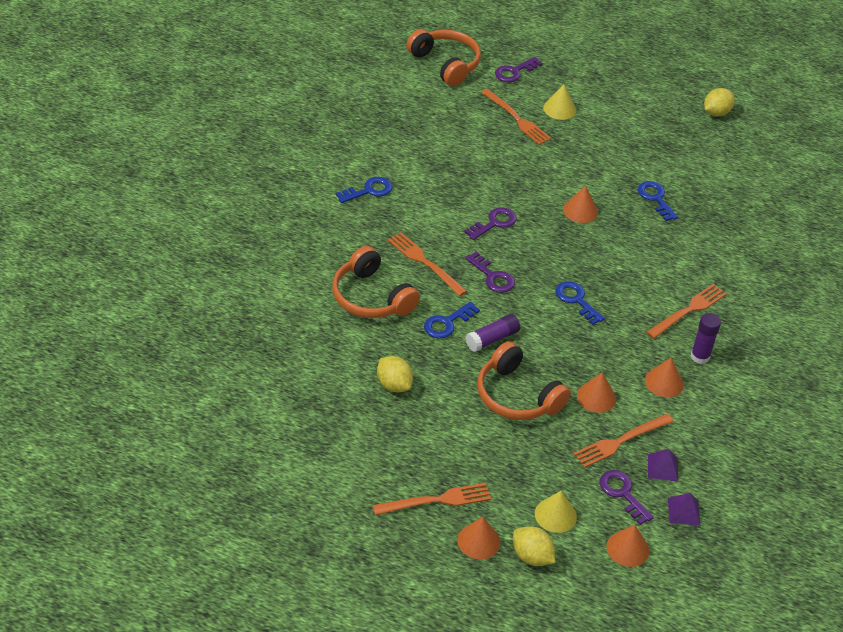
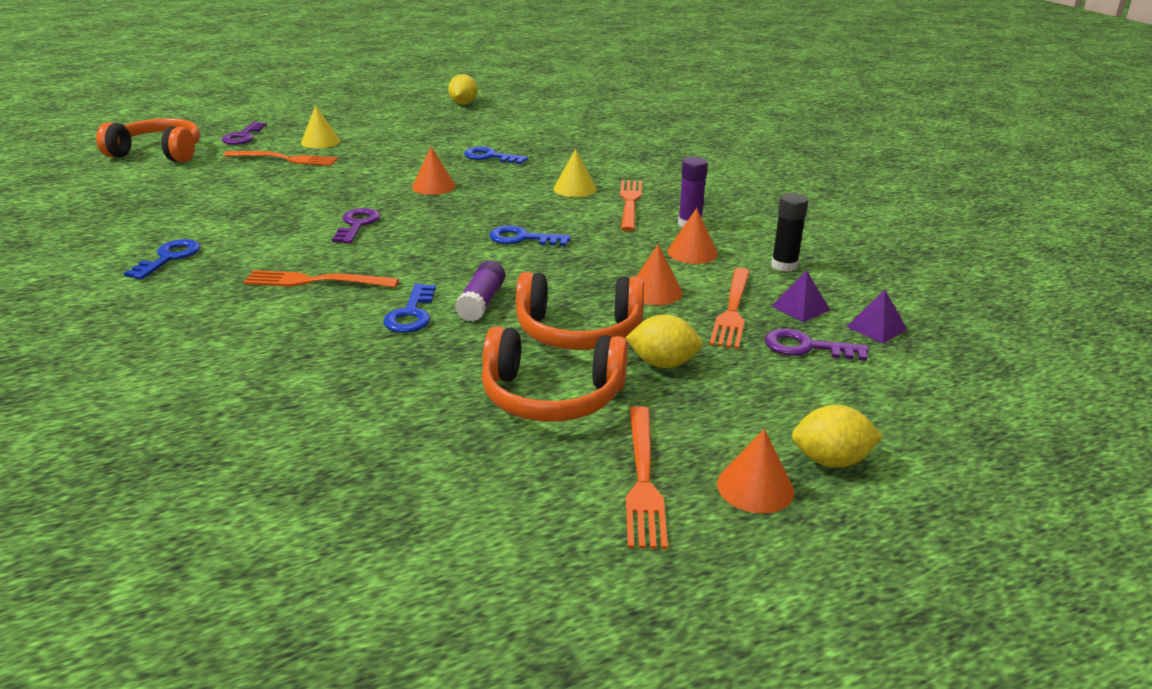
camera: 40 degrees left, 15 degrees down
orange headphones [332,246,420,318] -> orange headphones moved to [482,326,628,422]
orange fork [372,483,492,515] -> orange fork turned 150 degrees clockwise [626,406,668,549]
yellow lemon [377,356,413,392] -> yellow lemon moved to [625,314,703,368]
purple key [465,251,515,293] -> none
yellow cone [535,491,577,533] -> yellow cone moved to [553,149,597,197]
orange cone [606,525,649,567] -> none
none -> black glue stick [771,193,808,272]

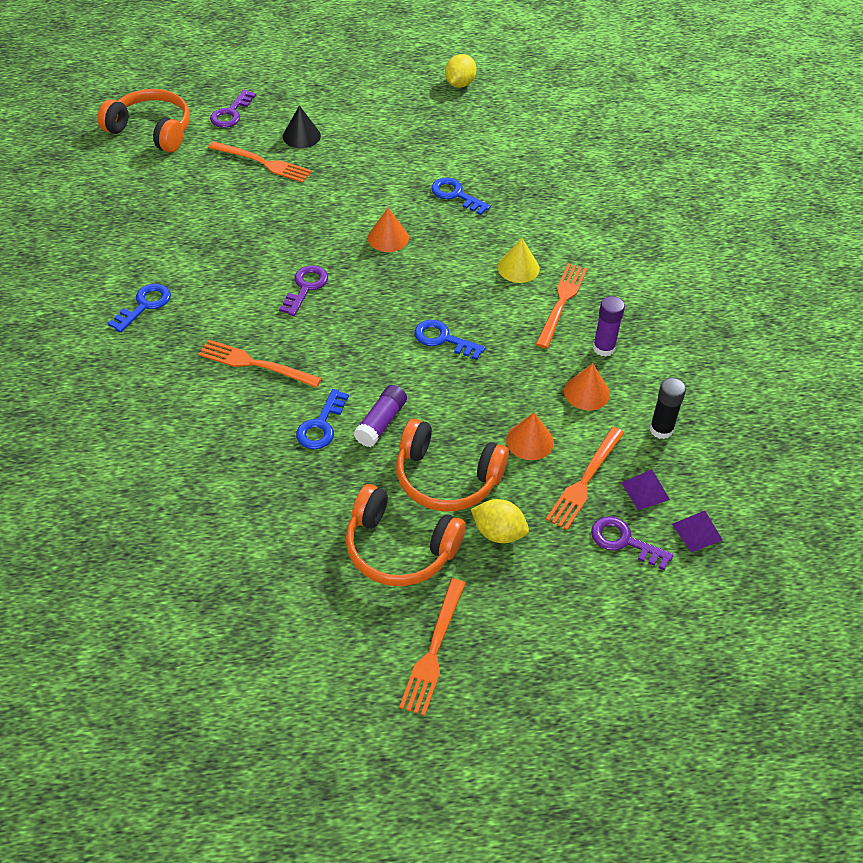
camera: 15 degrees right, 20 degrees up
yellow cone [301,105,341,148] -> black cone [283,105,321,148]
orange cone [717,429,794,514] -> none
yellow lemon [792,405,883,468] -> none

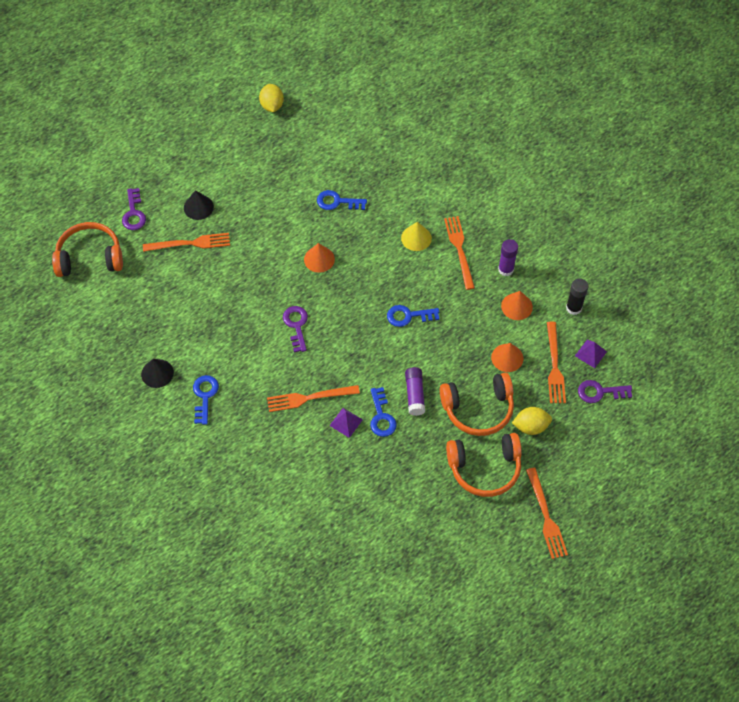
camera: 30 degrees left, 10 degrees up
purple pyramid [672,511,723,553] -> purple pyramid moved to [329,408,363,438]
none -> black cone [141,359,174,388]

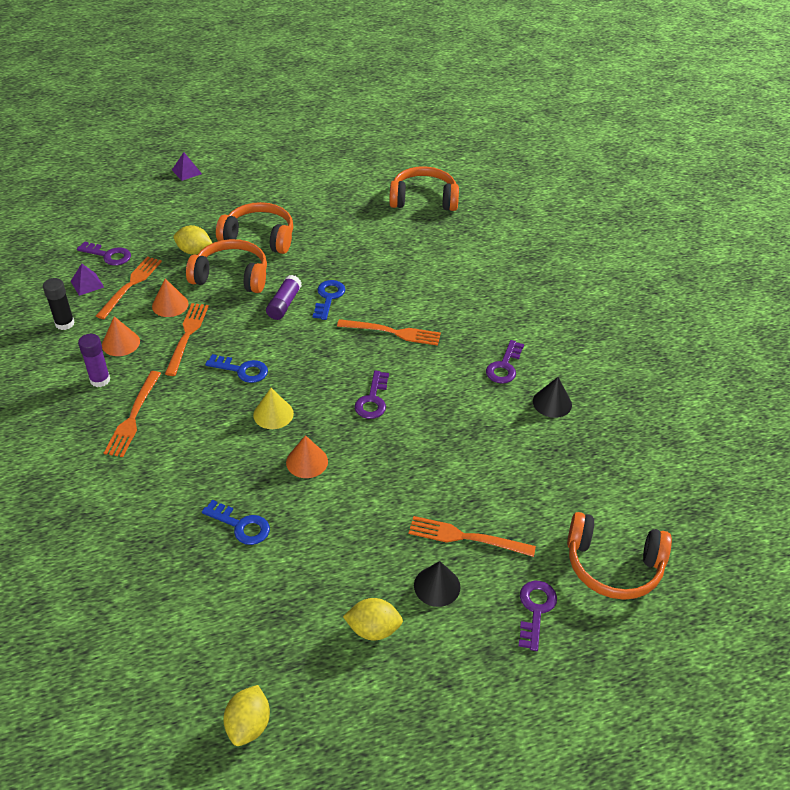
camera: 160 degrees left, 15 degrees down
blue key [193,375,219,425] -> purple key [486,340,524,384]
purple pyramid [329,408,363,438] -> purple pyramid moved to [172,152,202,181]
yellow cone [401,222,432,251] -> yellow cone moved to [253,388,294,429]
orange fork [526,468,568,559] -> orange fork moved to [165,303,209,376]
none -> yellow lemon [343,598,403,640]
none -> orange headphones [389,166,459,211]

